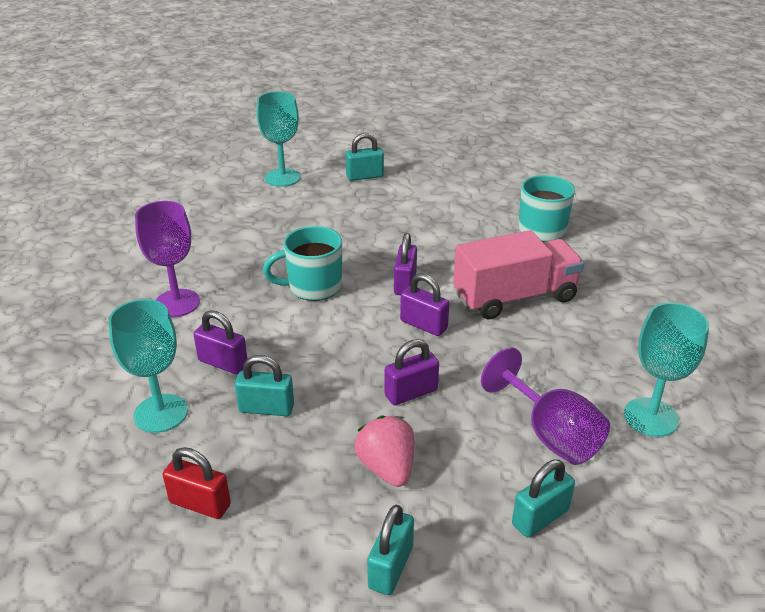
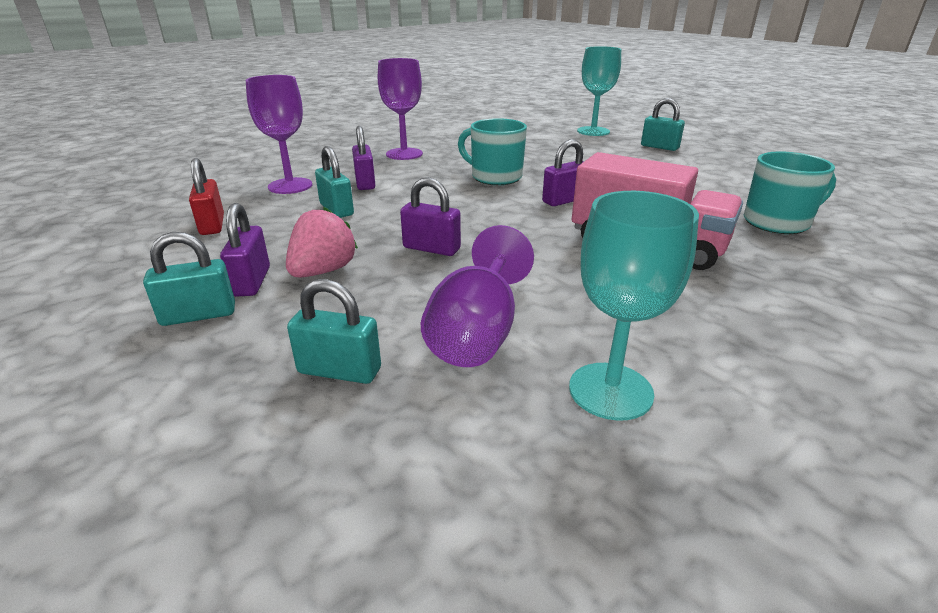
camera: 50 degrees right, 5 degrees down
turquoise goblet [109,299,188,433] -> purple goblet [246,75,312,194]
purple padlock [400,273,449,336] -> purple padlock moved to [220,203,270,297]

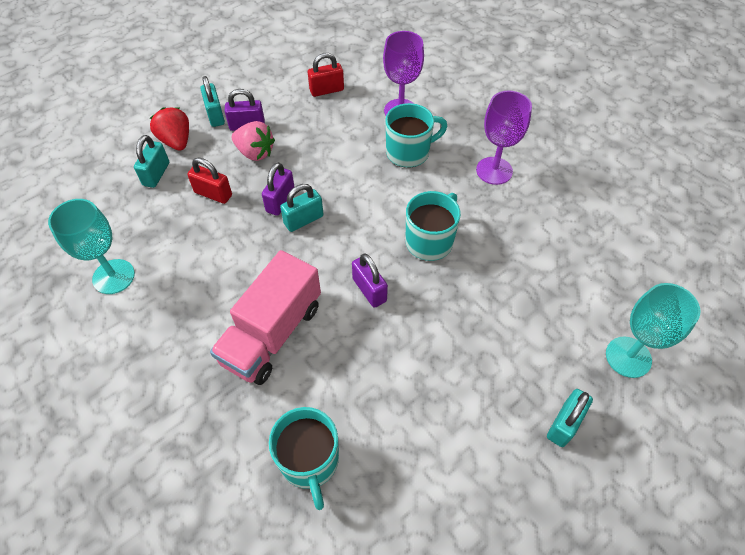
camera: 90 degrees right, 25 degrees up
turquoise padlock [315,146,354,218] -> turquoise padlock moved to [280,184,323,232]
purple padlock [352,126,375,190] -> turquoise mug [385,103,447,168]
purple goblet [421,225,534,367] -> none
none -> red strawberry [150,107,189,151]
none -> red padlock [187,158,232,204]

